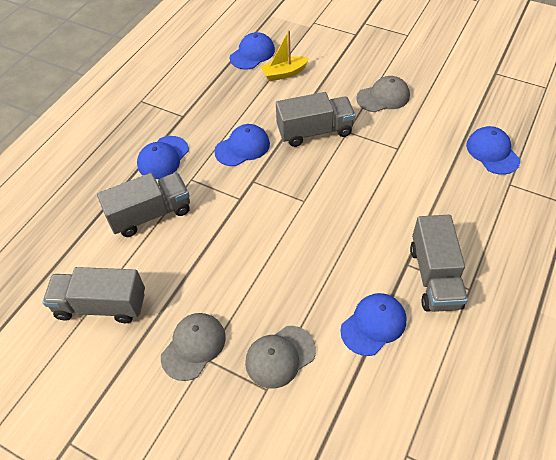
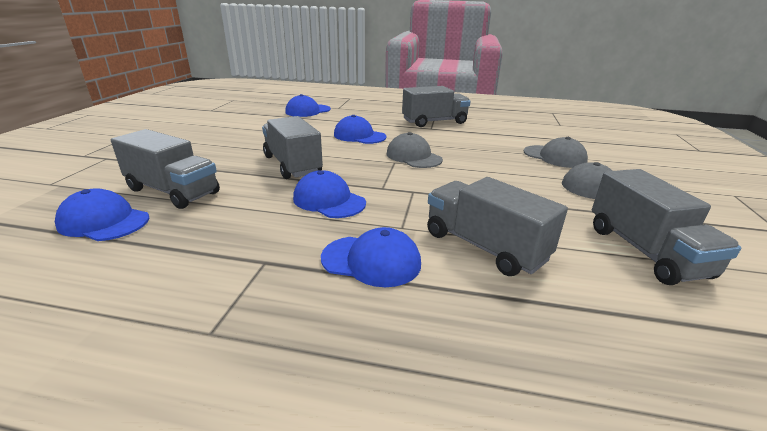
camera: 110 degrees left, 25 degrees down
yellow boat [261,30,309,81] -> grey truck [111,129,220,209]
blue cap [340,293,406,356] -> blue cap moved to [334,115,386,144]
grey cap [356,76,410,112] -> grey cap moved to [387,132,443,168]

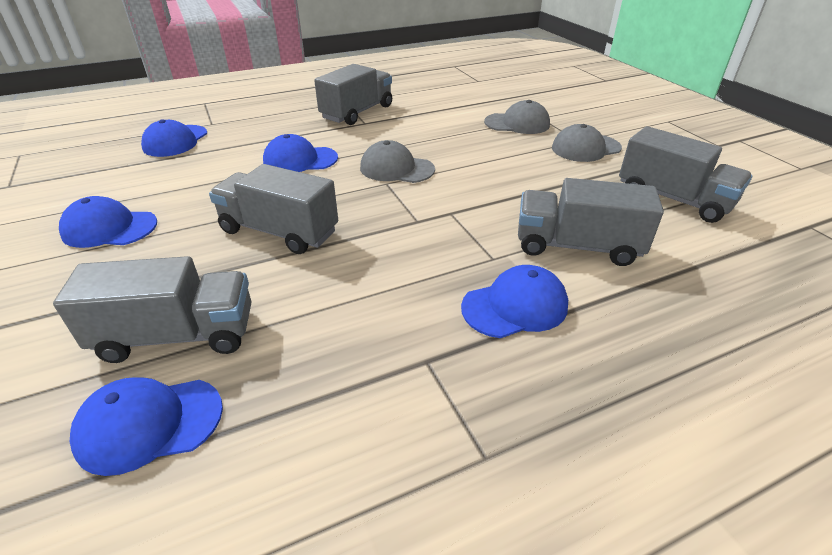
camera: 35 degrees left, 10 degrees up
blue cap [293,170,366,218] -> blue cap moved to [59,196,157,248]

